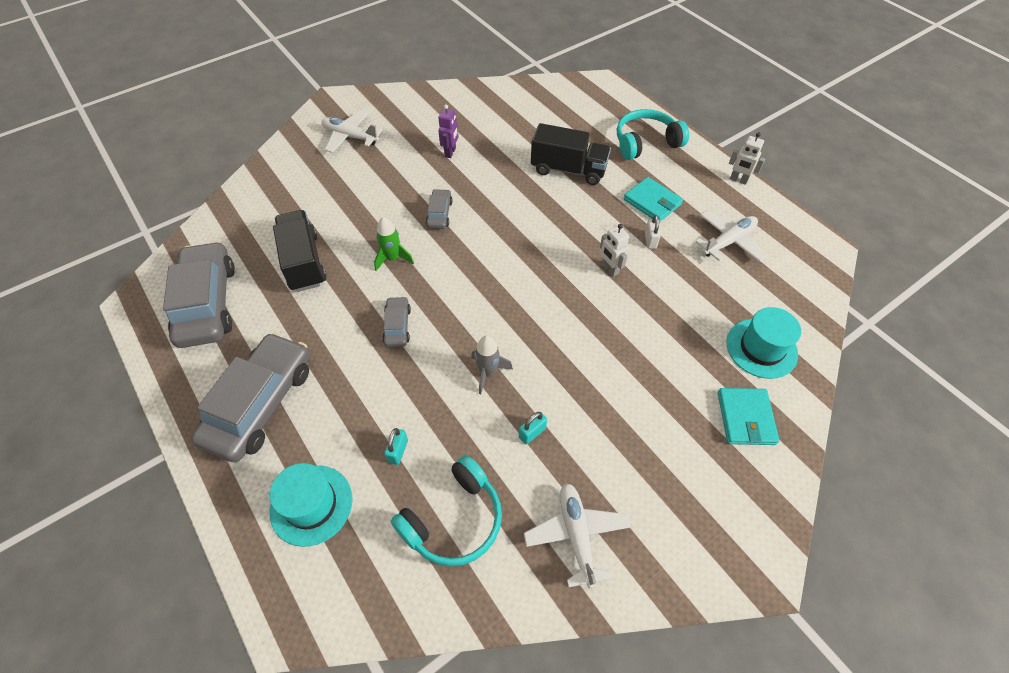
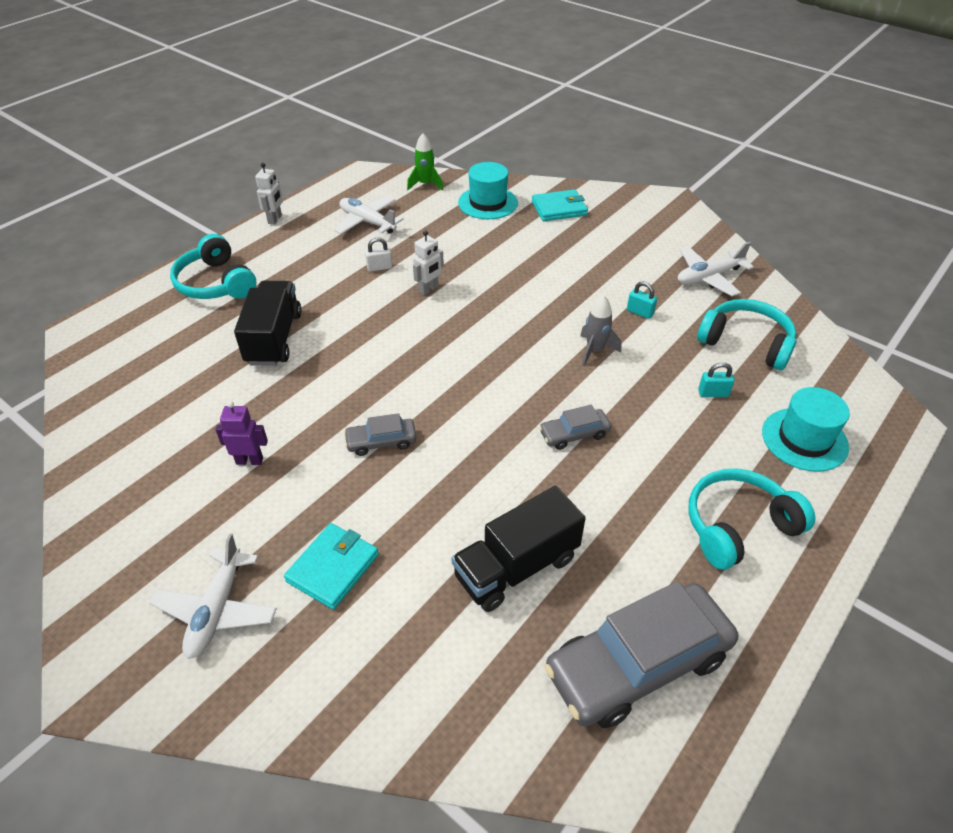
camera: 105 degrees left, 10 degrees down
grey car [191,332,310,462] -> turquoise headphones [688,468,815,570]
green rocket [374,217,414,271] -> green rocket moved to [407,133,443,191]
turquoise wallet [624,177,683,222] -> turquoise wallet moved to [284,523,379,609]

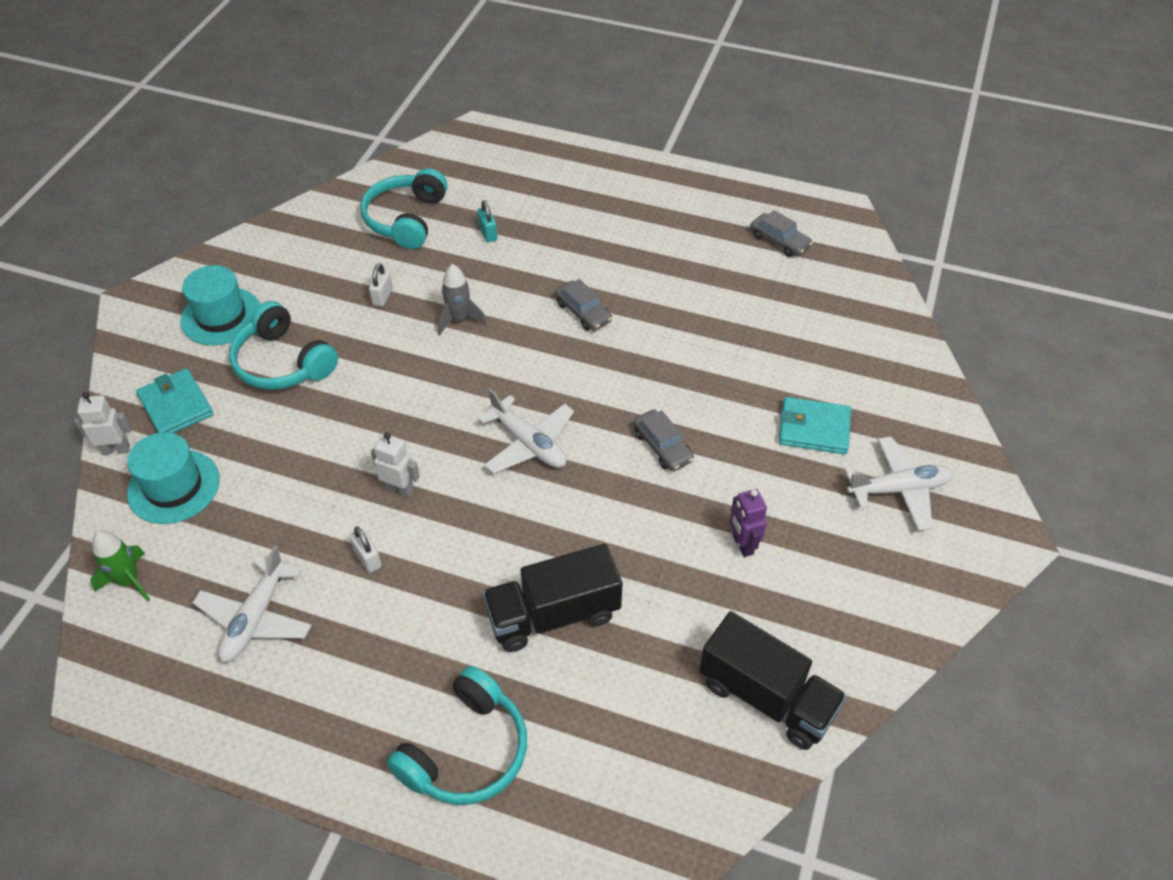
camera: 110 degrees left, 5 degrees up
white robot [255,163,283,225] -> white robot moved to [74,392,132,455]
black truck [452,486,586,612] -> black truck moved to [699,611,847,750]
grey car [544,581,738,728] -> grey car [750,210,813,257], size x0.47
turquoise padlock [627,281,657,319] -> white padlock [369,263,393,307]
white plane [678,242,754,296] -> white plane moved to [478,389,574,474]
turquoise headphones [688,468,815,570] -> turquoise headphones moved to [229,301,338,390]
turquoise hat [762,387,850,472] -> turquoise hat moved to [180,265,261,345]

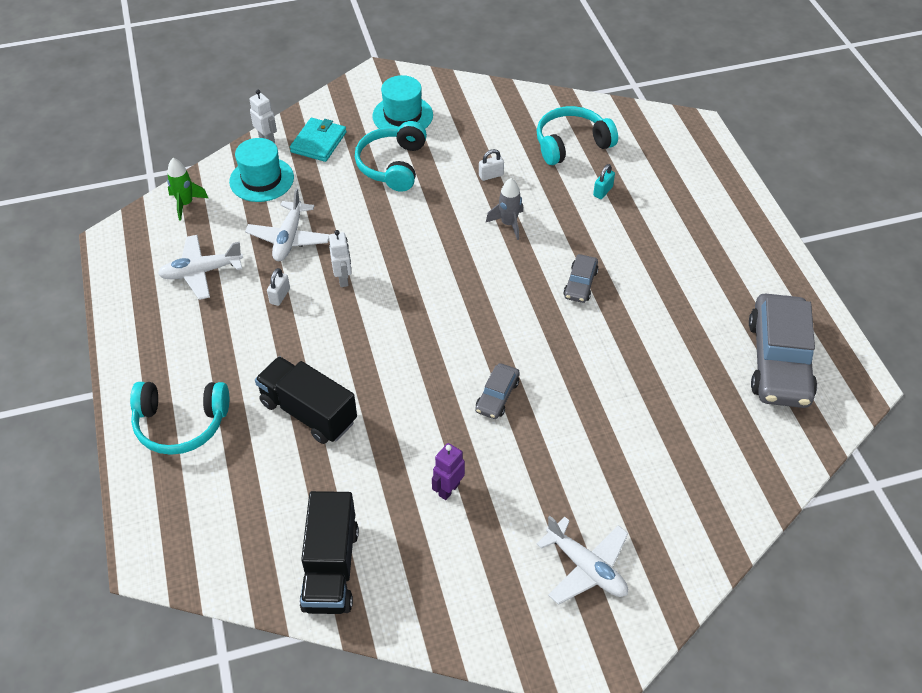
camera: 55 degrees right, 0 degrees up
white plane [478,389,574,474] -> white plane moved to [245,188,330,261]
grey car [750,210,813,257] -> grey car [749,294,817,408], size x2.14
turquoise wallet [779,397,851,454] -> none

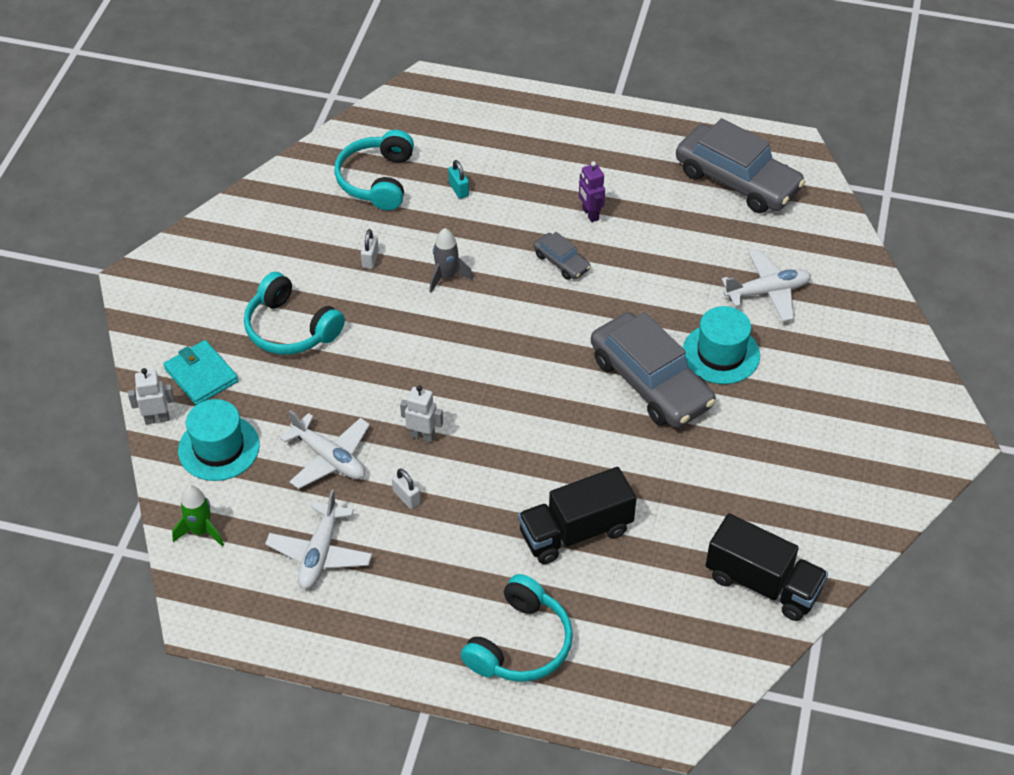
camera: 60 degrees left, 0 degrees up
turquoise hat [372,75,433,129] -> turquoise hat moved to [683,306,760,384]
purple robot [432,443,465,500] -> purple robot moved to [579,161,605,222]
grey car [475,363,520,419] -> grey car [591,312,716,428], size x2.14
white plane [537,516,628,605] -> white plane moved to [722,250,811,322]

